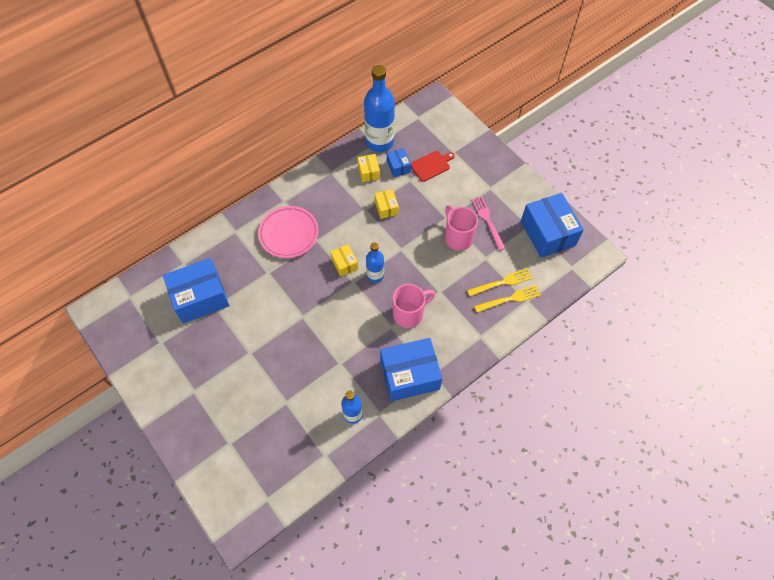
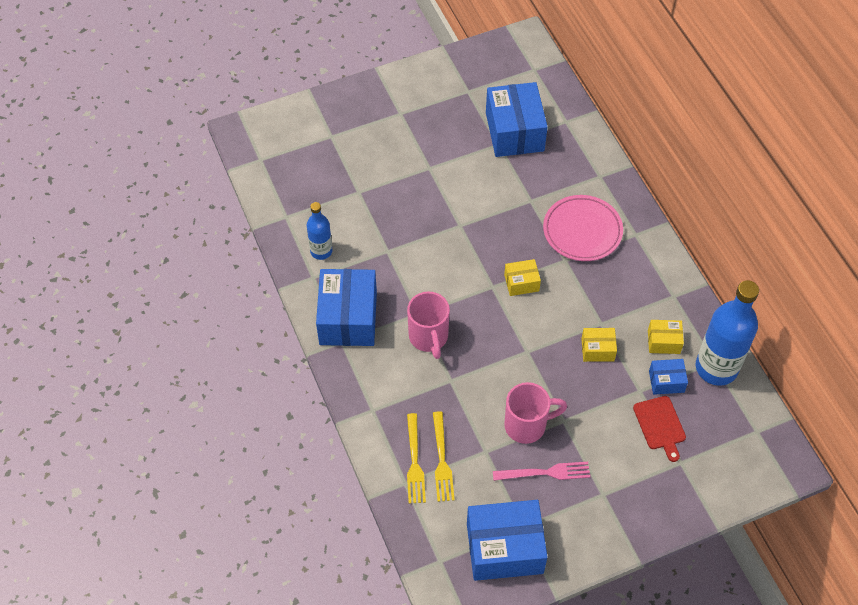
camera: 105 degrees right, 5 degrees down
blue bottle [366,242,384,283] -> none

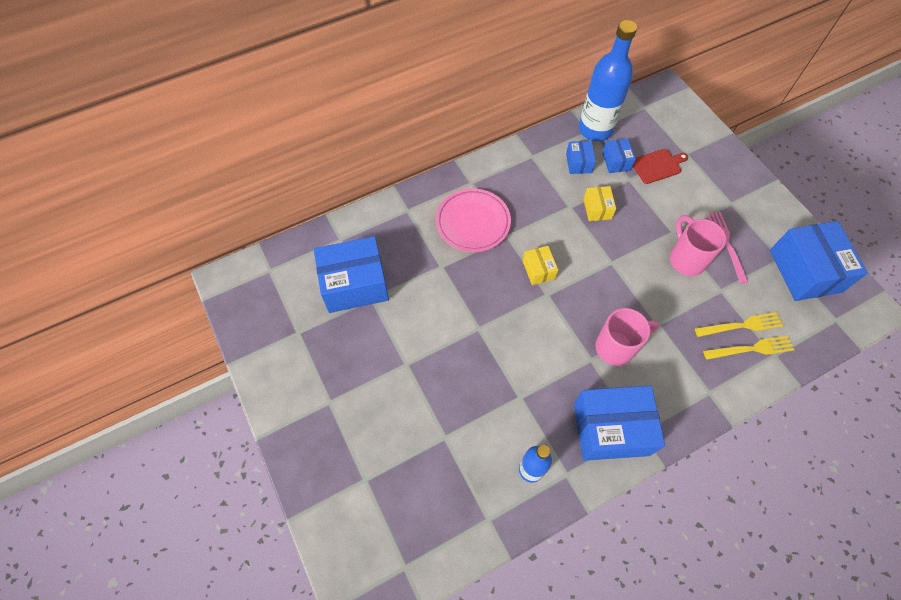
camera: 95 degrees left, 5 degrees up
yellow box [648,320,684,354] -> blue box [566,141,596,174]

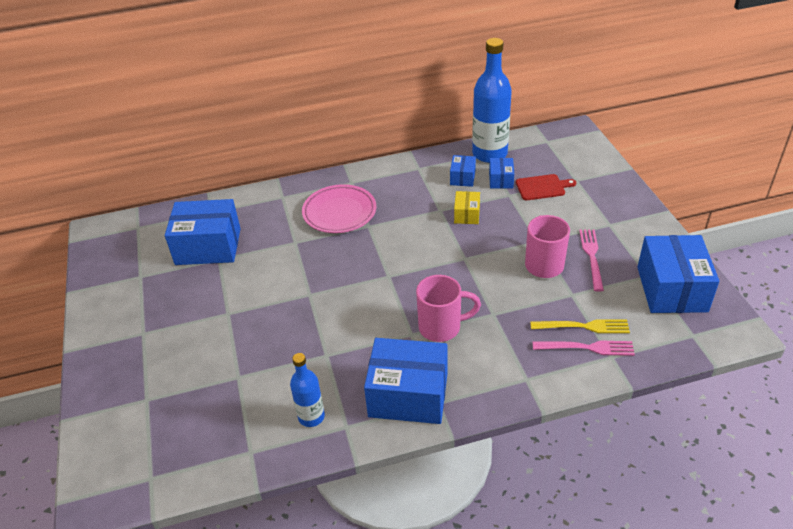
camera: 15 degrees right, 20 degrees down
yellow box [523,246,558,285] -> none
yellow fork [703,336,794,360] -> pink fork [533,341,635,356]

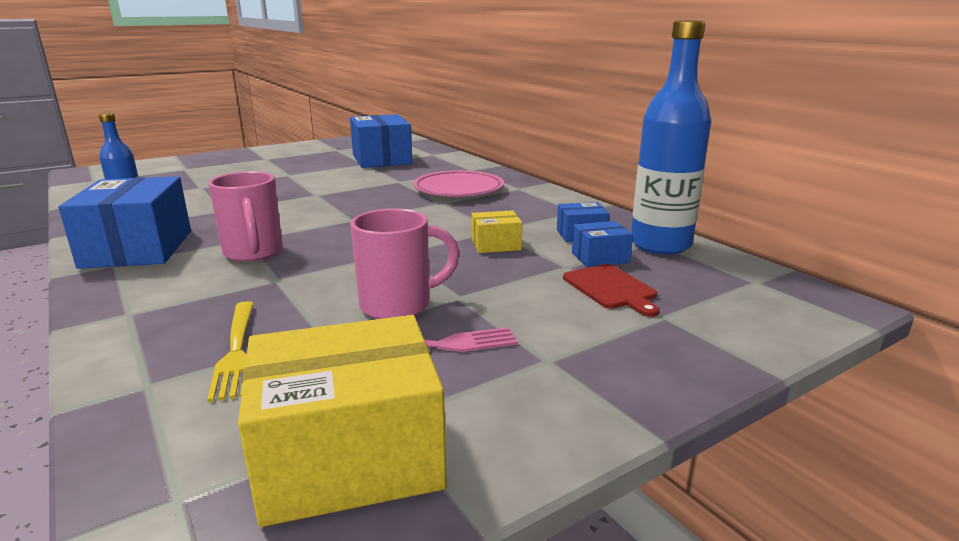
camera: 70 degrees right, 20 degrees down
pink fork [533,341,635,356] -> none
blue box [637,235,719,313] -> yellow box [238,315,447,527]

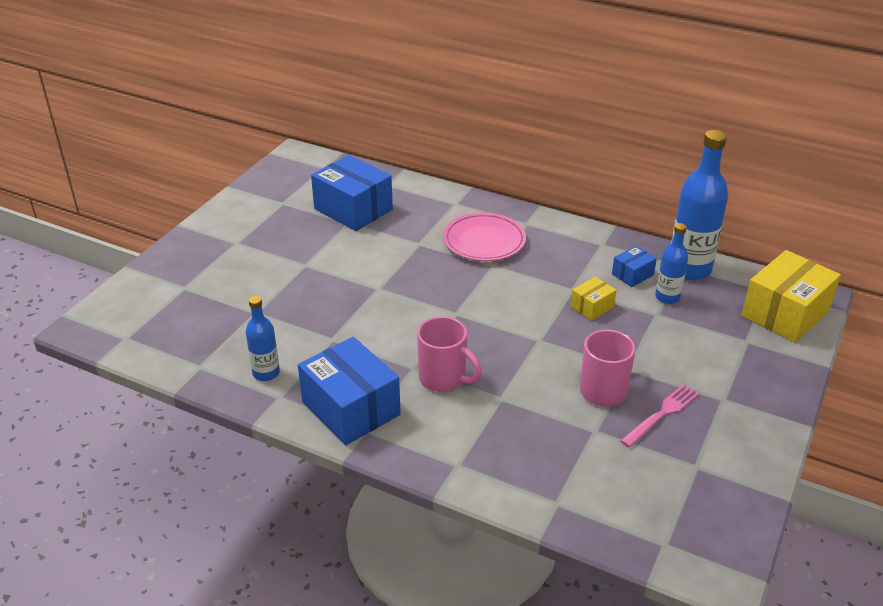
camera: 30 degrees left, 15 degrees up
yellow fork [207,301,254,402] -> none
yellow box [238,315,447,527] -> yellow box moved to [742,250,841,343]
red cutting board [563,264,660,317] -> none
blue box [572,221,633,267] -> blue bottle [655,223,688,304]

